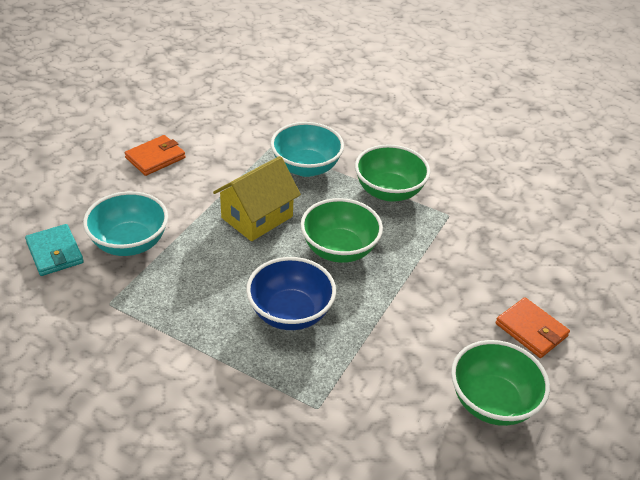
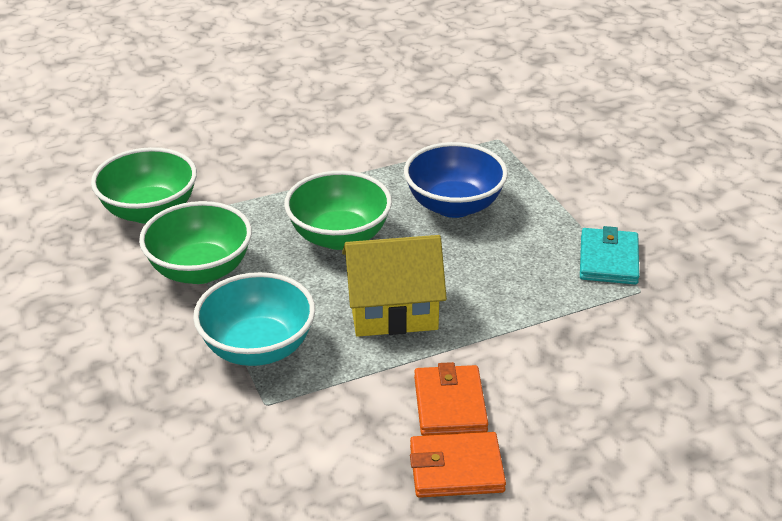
camera: 140 degrees left, 5 degrees down
turquoise wallet [25,224,84,276] -> turquoise wallet moved to [580,226,639,285]
turquoise bowl [83,191,168,256] -> none
green bowl [451,340,550,426] -> green bowl moved to [91,147,197,224]
orange wallet [495,297,570,358] -> orange wallet moved to [414,362,488,436]

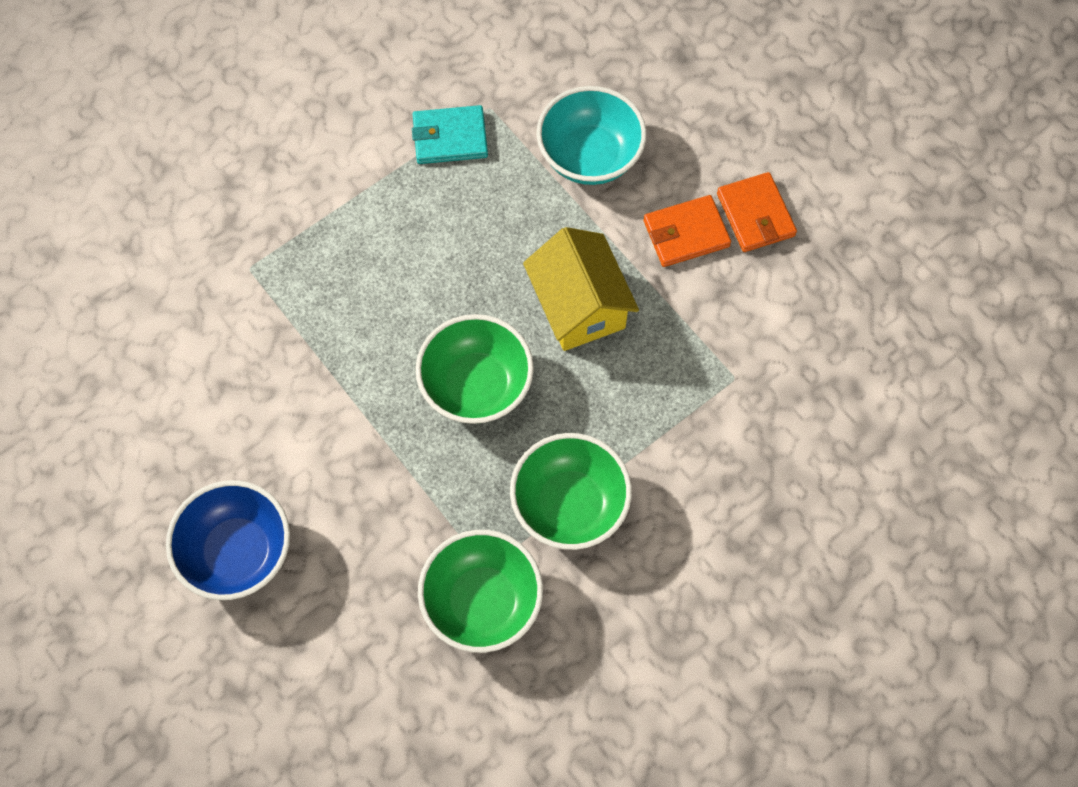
camera: 105 degrees left, 30 degrees up
turquoise bowl [193,272,315,366] -> turquoise bowl moved to [537,86,647,185]
blue bowl [404,142,508,218] -> blue bowl moved to [166,480,290,600]

